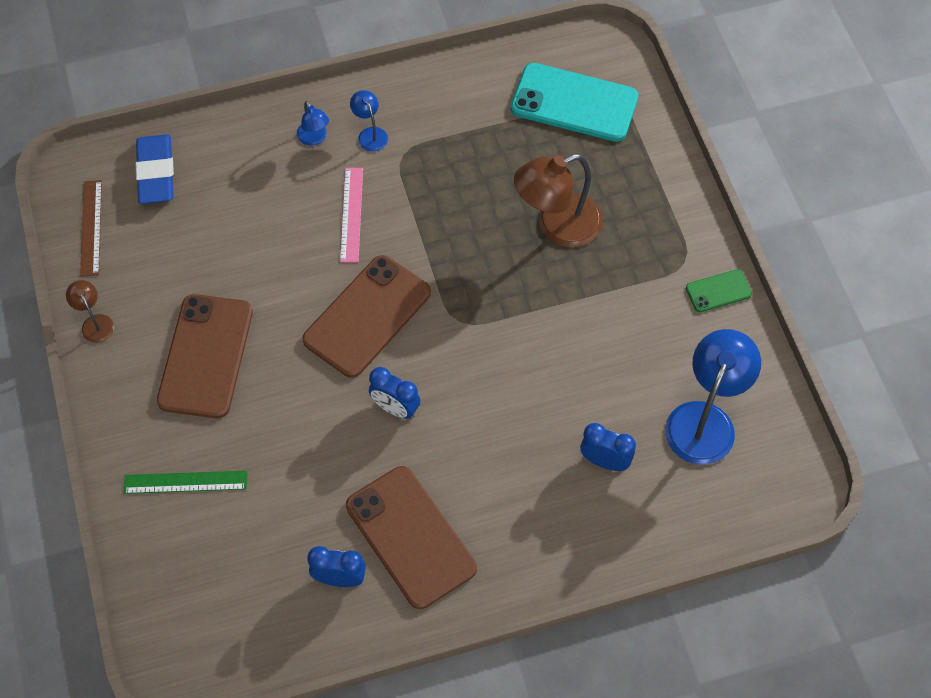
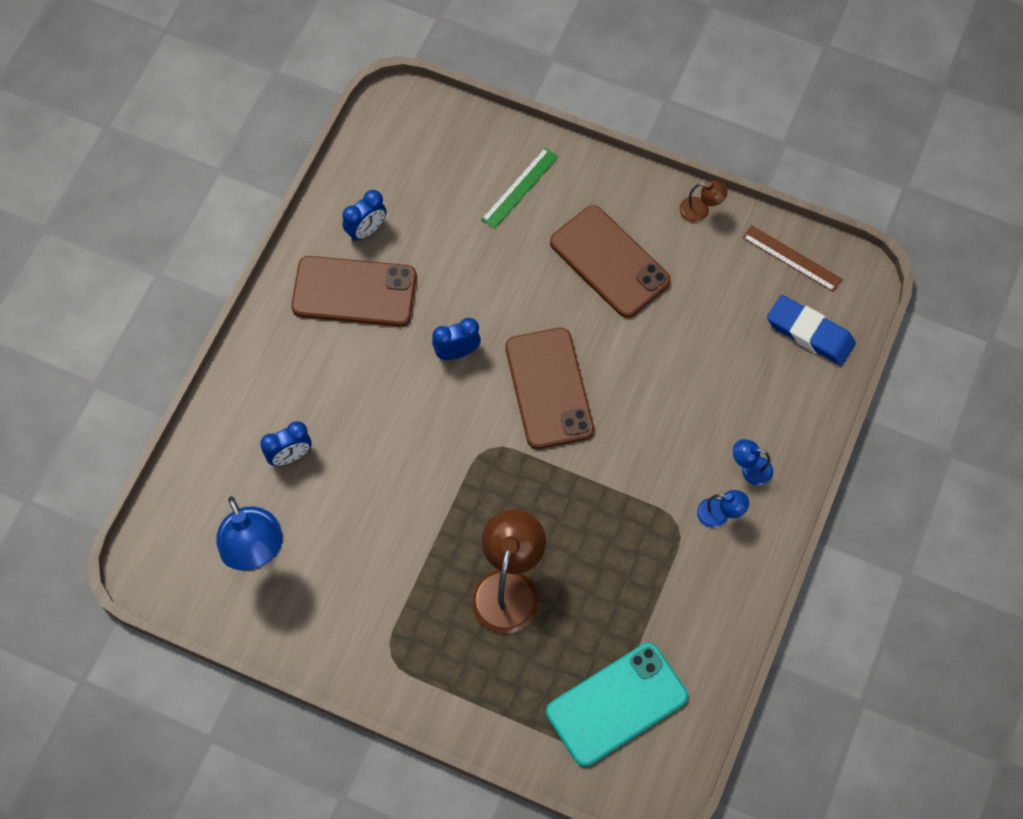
camera: 130 degrees right, 5 degrees up
pink ruler [340,168,363,263] -> none
green phone [686,269,752,312] -> none

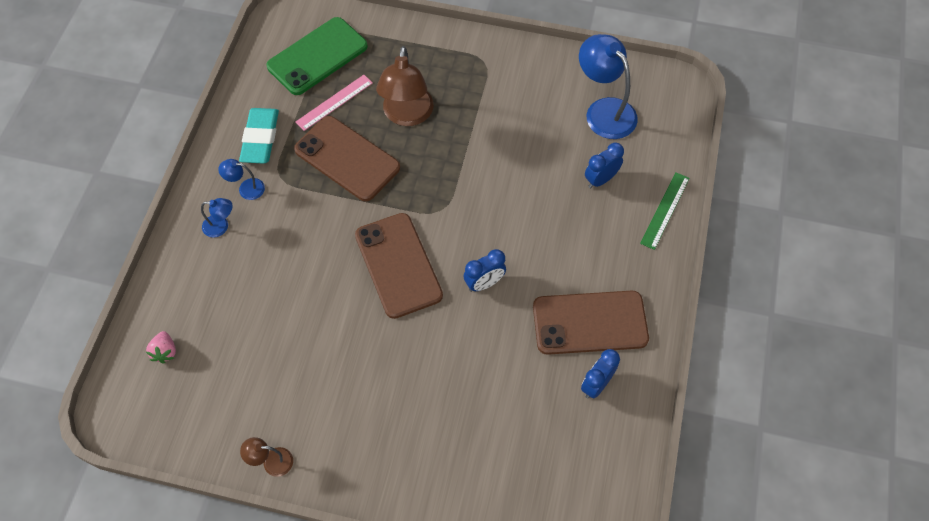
camera: 170 degrees right, 5 degrees down
green ruler [481,148,558,229] -> green ruler moved to [640,172,690,250]
turquoise phone [546,643,688,767] -> green phone [266,17,368,95]
brown phone [550,205,671,318] -> brown phone moved to [294,116,400,201]
brown ruler [742,225,842,292] -> none
blue eraser [767,295,856,366] -> pink strawberry [146,331,176,364]
none -> turquoise eraser [239,108,279,164]
none -> pink ruler [296,75,373,131]

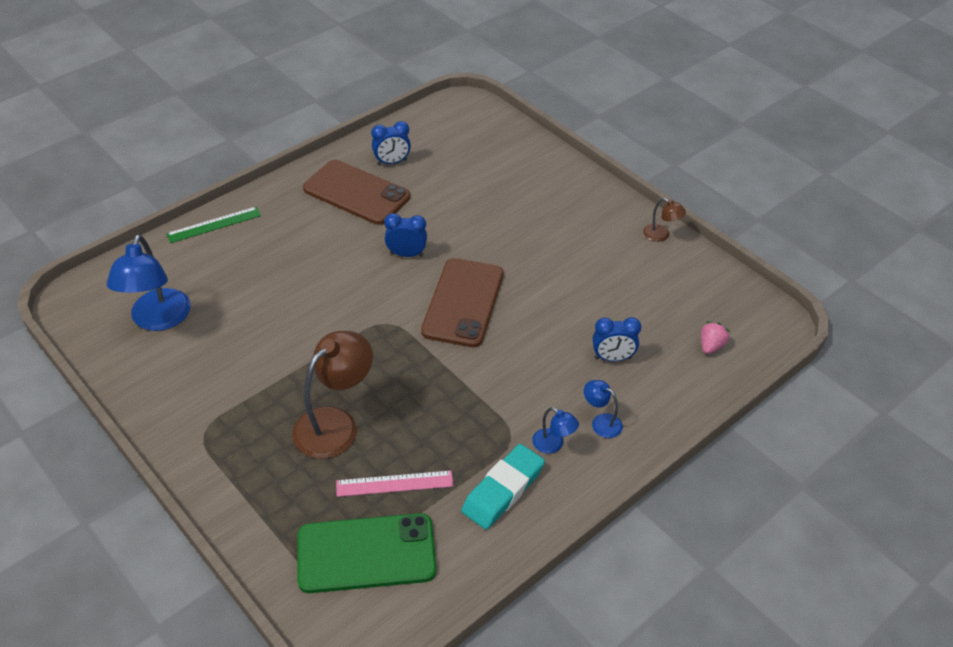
camera: 145 degrees left, 15 degrees down
brown phone [294,116,400,201] -> none
blue clock [585,143,624,188] -> blue clock moved to [593,317,641,362]

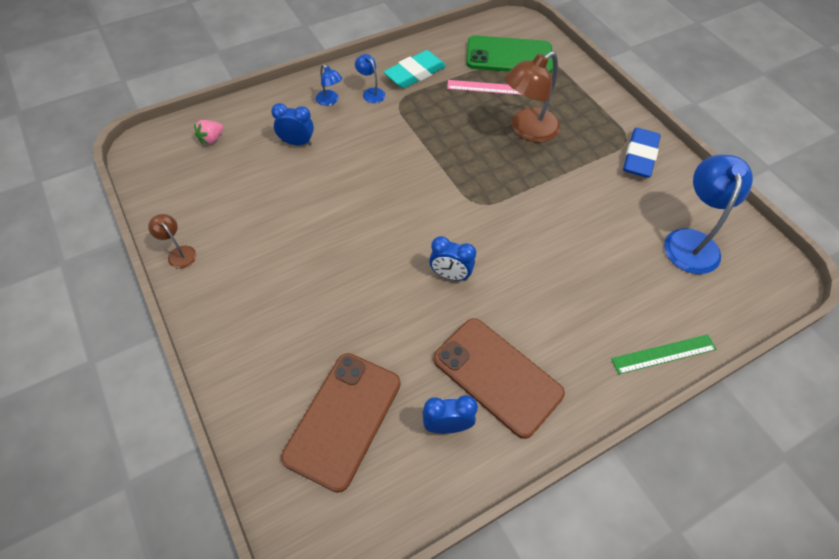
camera: 170 degrees left, 10 degrees up
brown phone [421,258,504,347] -> brown phone moved to [281,353,401,493]
none -> blue eraser [623,128,661,178]

